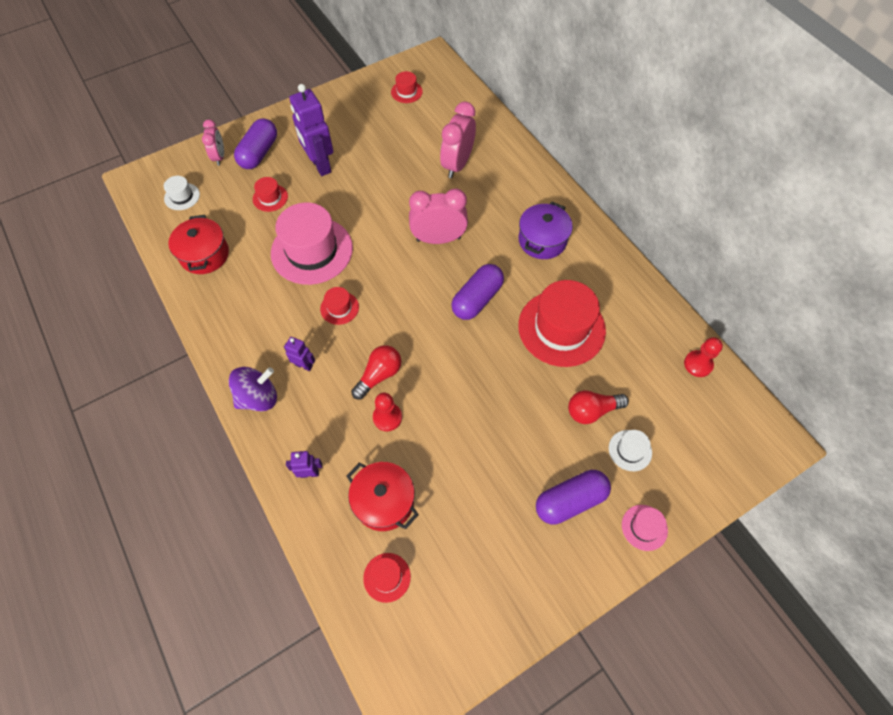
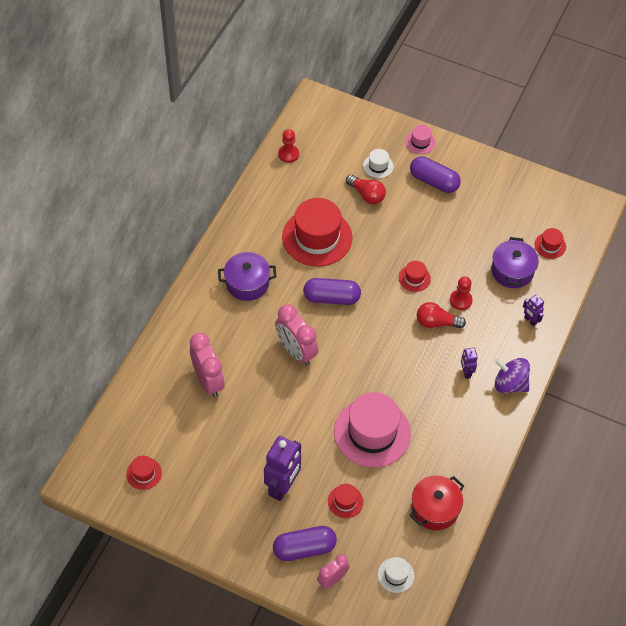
camera: 125 degrees left, 5 degrees down
red hat [320,287,359,325] -> red hat moved to [399,261,431,292]
red pot [347,462,419,531] -> purple pot [491,237,539,288]
pink clock [440,102,476,178] -> pink clock turned 105 degrees counterclockwise [190,333,225,397]

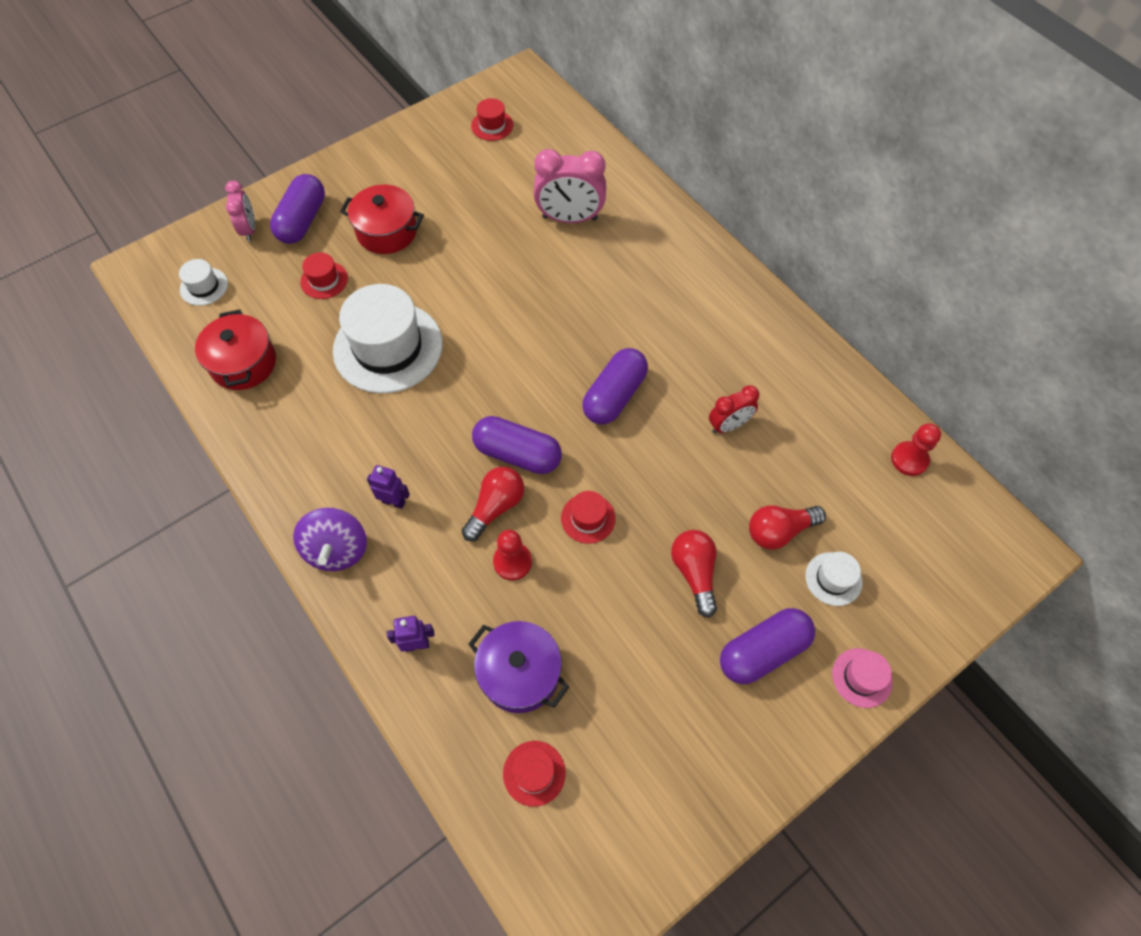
camera: 120 degrees right, 5 degrees up
purple pot [218,252,276,301] -> none
purple robot [264,436,301,501] -> red pot [340,185,424,254]
pink clock [275,305,318,366] -> none
red hat [282,198,352,267] -> red clock [709,385,759,434]
pink hat [334,392,411,468] -> white hat [333,284,443,393]
purple spinning top [495,358,530,393] -> purple spinning top turned 120 degrees clockwise [293,508,367,571]
none -> purple capsule [472,416,562,474]
none -> red light bulb [671,530,717,618]

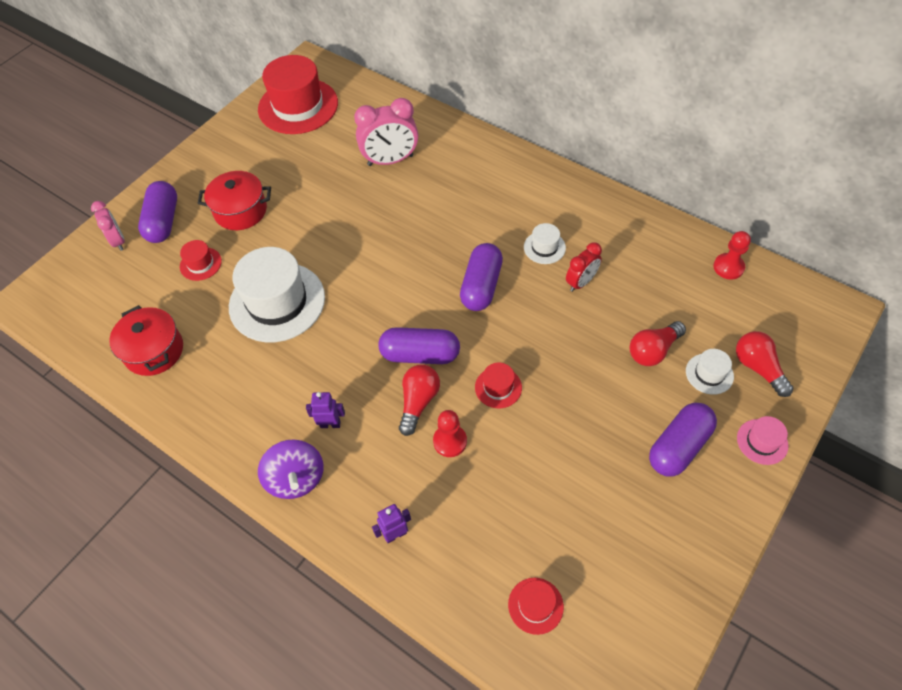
camera: 15 degrees left, 5 degrees down
white hat [179,259,228,306] -> white hat moved to [524,223,566,264]
purple pot [468,621,569,713] -> none
red hat [471,98,513,141] -> red hat [258,55,338,134], size x2.22
red light bulb [671,530,717,618] -> red light bulb moved to [736,331,794,397]

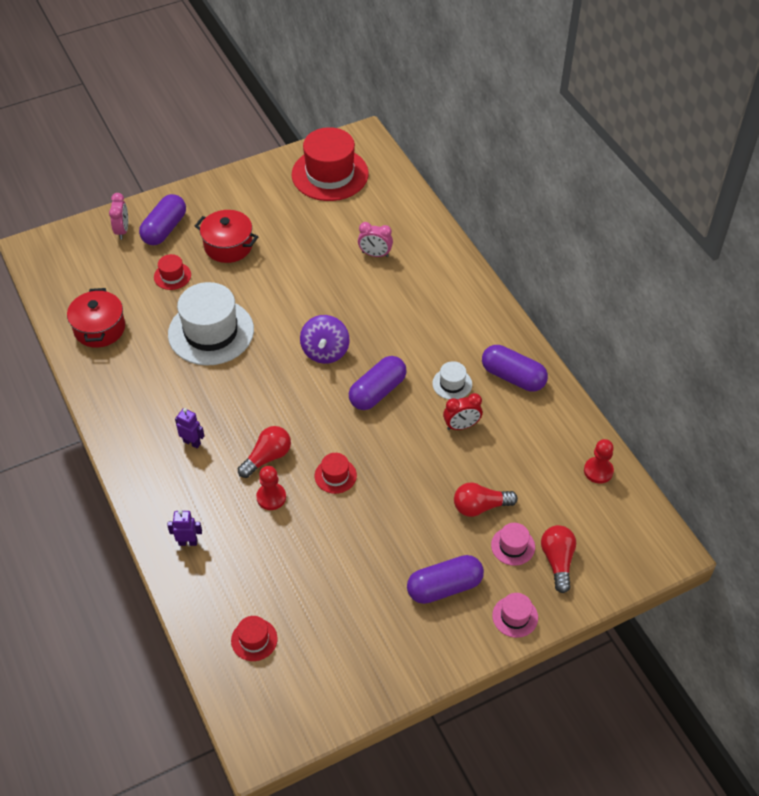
camera: 25 degrees right, 5 degrees down
purple spinning top [258,440,324,499] -> purple spinning top moved to [300,315,350,364]
pink clock [354,98,418,166] -> pink clock [358,222,393,257], size x0.60
purple capsule [379,327,460,364] -> purple capsule moved to [482,345,548,392]
white hat [686,349,734,395] -> pink hat [491,523,535,566]

